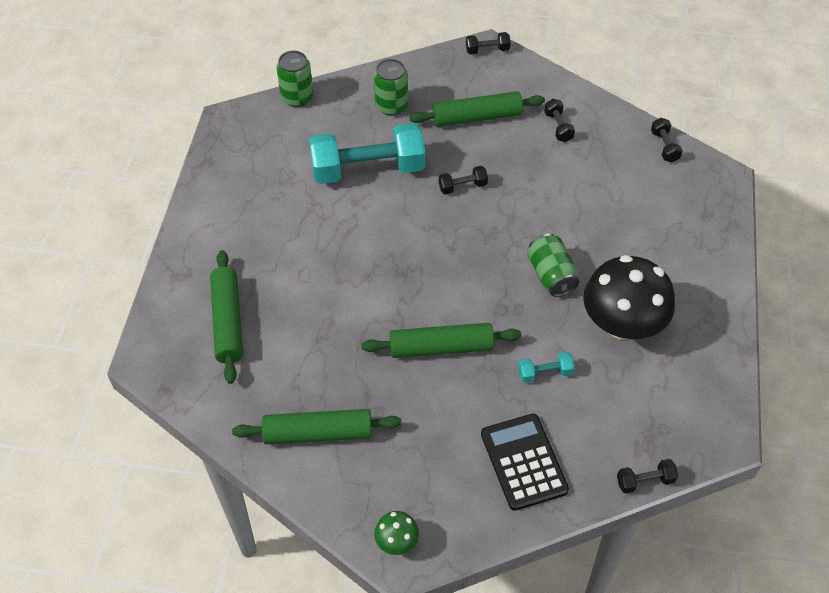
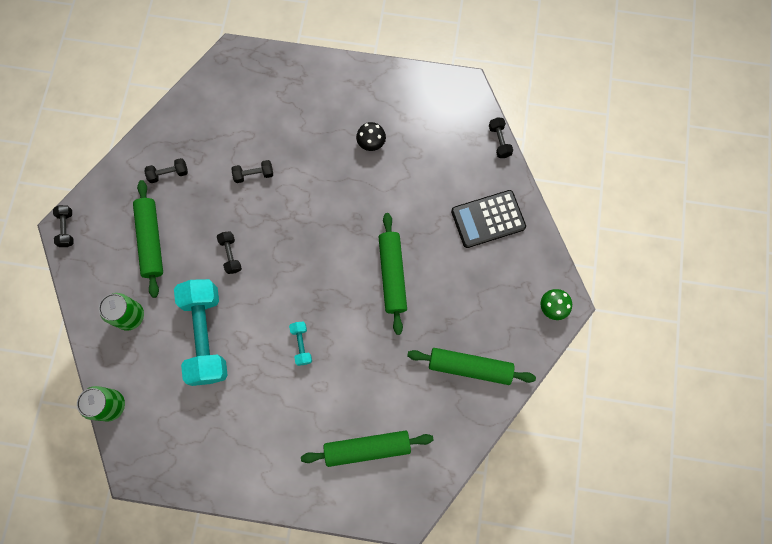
camera: 90 degrees left, 20 degrees up
green rolling pin [232,409,402,444] -> green rolling pin turned 75 degrees counterclockwise [407,348,536,385]
turquoise dumbbell [518,352,574,383] -> turquoise dumbbell moved to [289,321,312,366]
green can [527,234,579,297] -> none
black mushroom [583,255,675,340] -> black mushroom [356,122,386,151], size x0.44
black dumbbell [651,118,683,162] -> black dumbbell moved to [232,160,273,183]

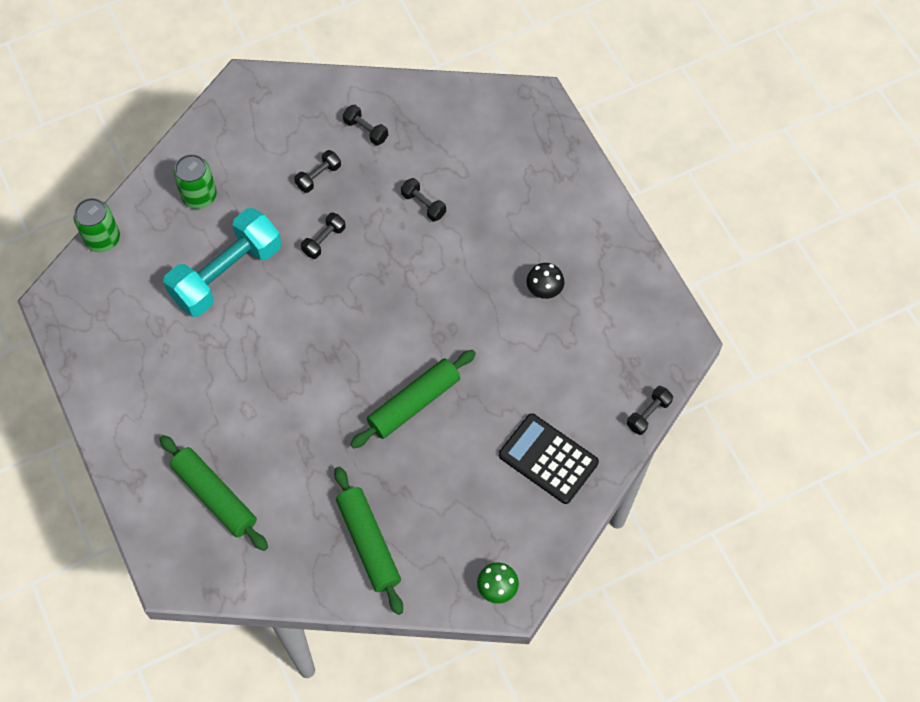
camera: 55 degrees right, 10 degrees down
black dumbbell [53,205,74,247] -> black dumbbell moved to [294,150,341,193]
green rolling pin [133,180,163,298] -> none
turquoise dumbbell [289,321,312,366] -> none

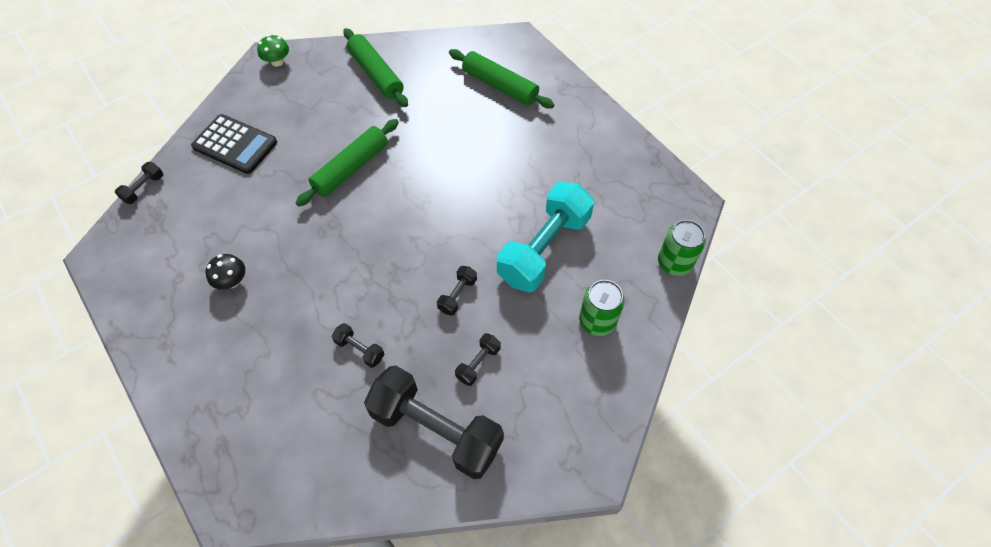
camera: 170 degrees right, 5 degrees down
black dumbbell [343,105,388,145] -> black dumbbell [364,366,504,479], size x2.38

